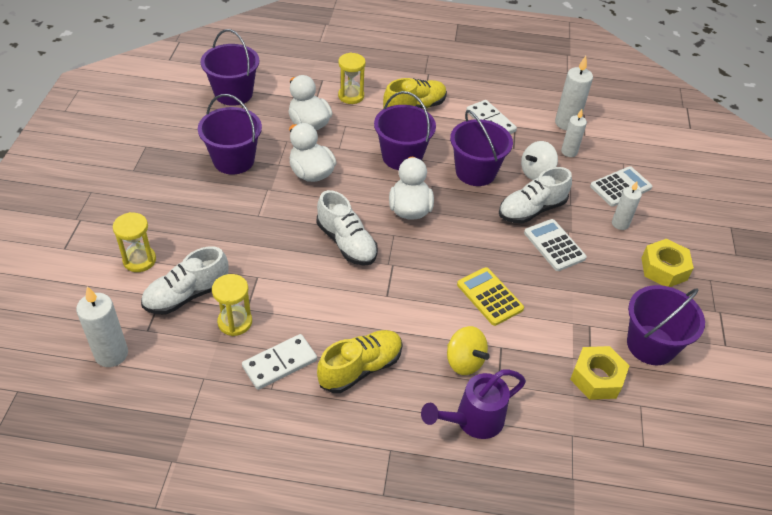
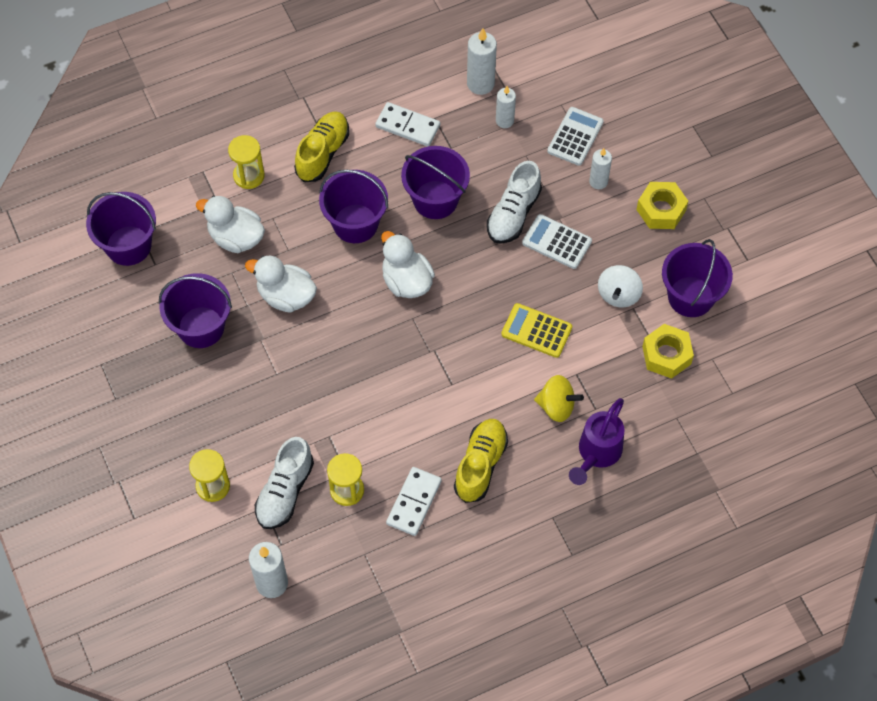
camera: 30 degrees left, 15 degrees up
white shoe [317,190,378,266] -> none
white spinning top [521,141,558,180] -> white spinning top moved to [598,265,643,307]

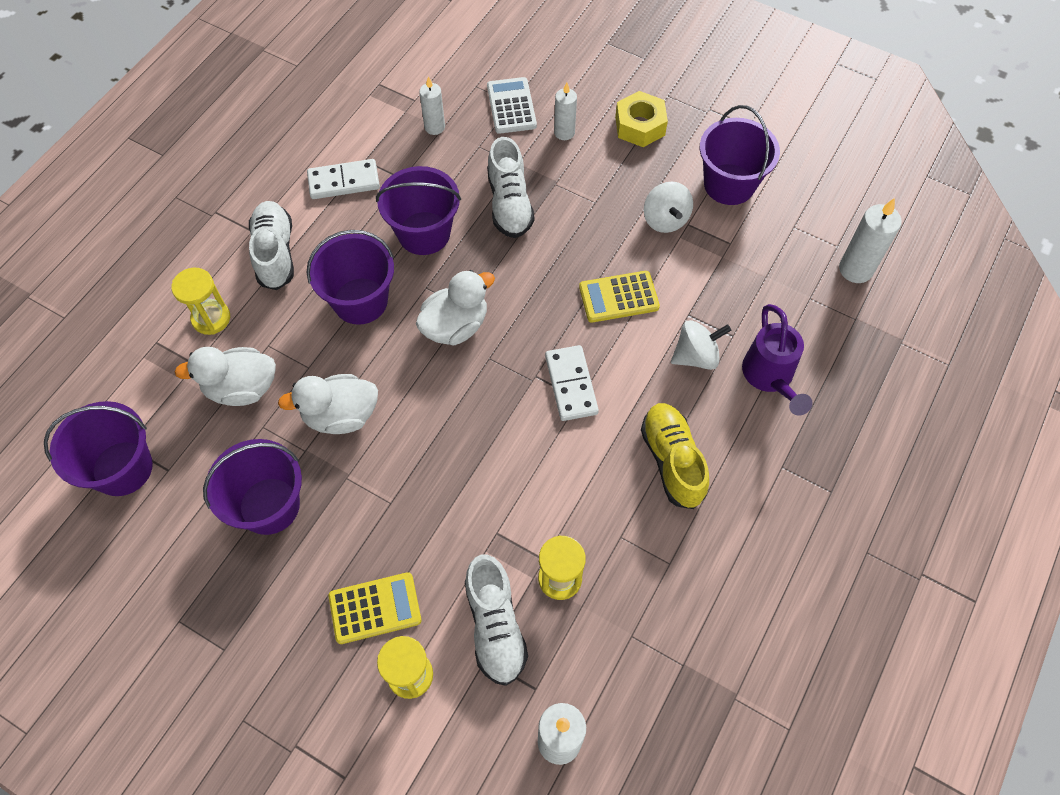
camera: 35 degrees left, 0 degrees up
yellow shoe [294,111,349,182] -> white shoe [249,201,294,290]
white duck [381,231,435,298] -> white duck turned 120 degrees clockwise [416,270,495,345]
white domino [386,467,442,536] -> white domino moved to [545,345,599,421]
white candle [467,28,497,95] -> white candle moved to [839,198,902,283]
white calculator [522,214,592,269] -> none
yellow spinning top [534,375,584,422] -> white spinning top [671,320,731,370]
yellow nut [642,324,694,379] -> none
none -> yellow calculator [329,572,421,644]

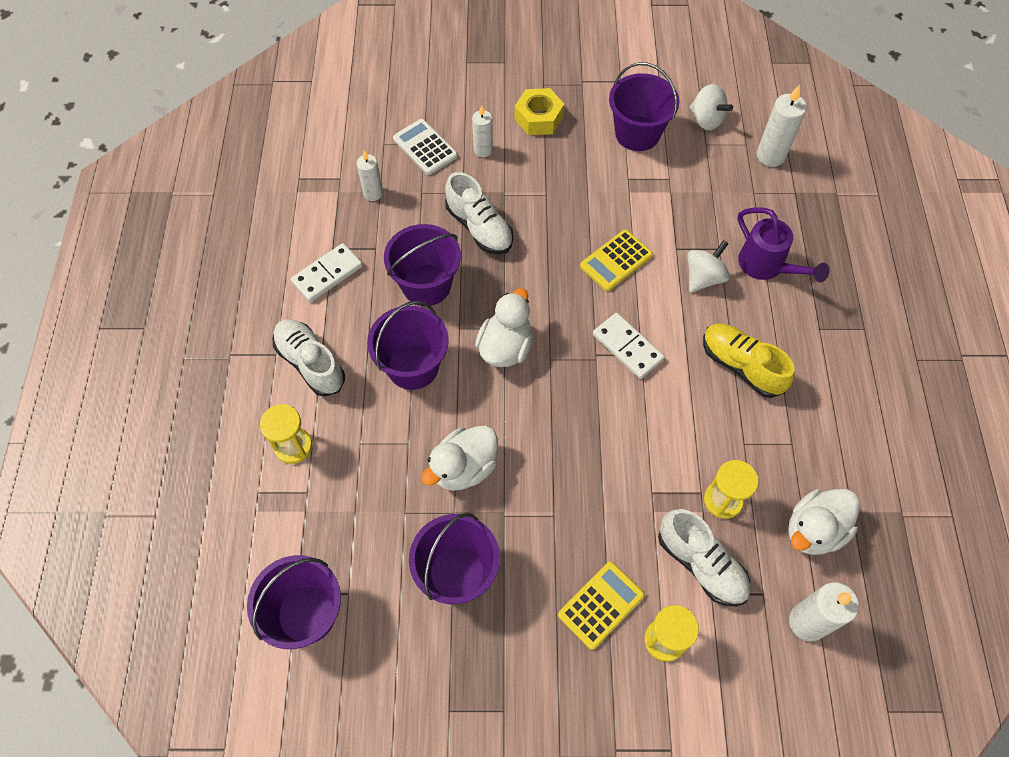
camera: 30 degrees left, 0 degrees up
white duck [175,347,276,406] -> white duck moved to [788,489,859,555]
white spinning top [644,182,693,233] -> white spinning top moved to [690,84,733,130]

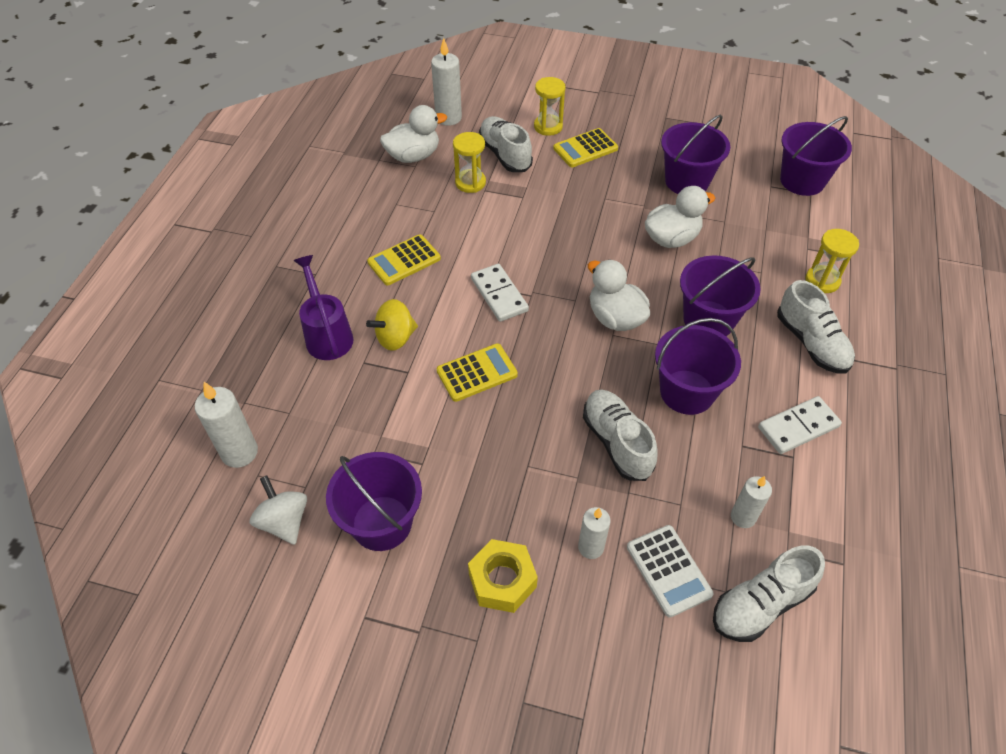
camera: 165 degrees left, 10 degrees down
white duck [475,288,533,367] -> white duck turned 105 degrees clockwise [588,259,650,331]
white spinning top [687,240,730,292] -> yellow spinning top [366,299,418,351]
yellow shoe [703,323,795,398] -> yellow calculator [367,234,441,285]
none -> white shoe [713,546,825,642]

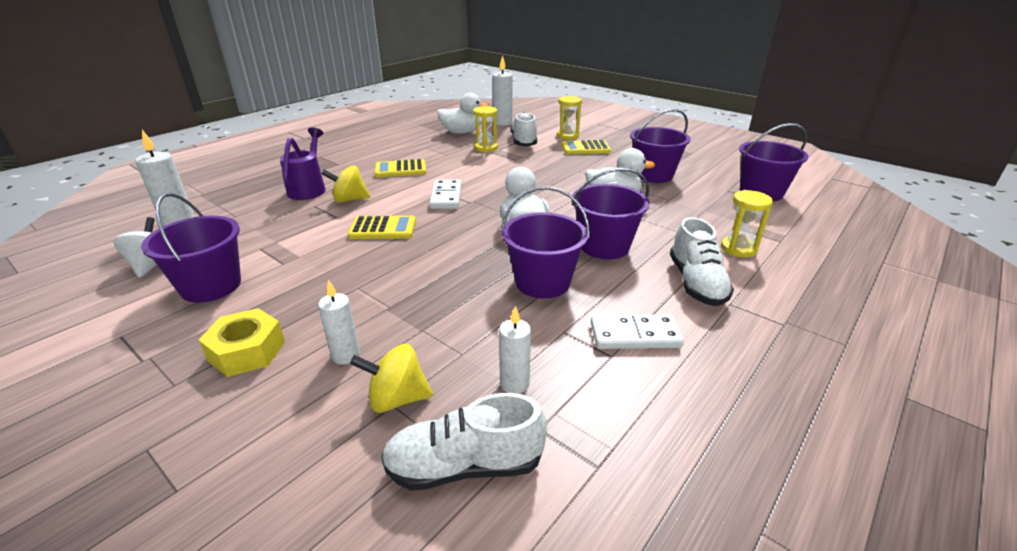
camera: 25 degrees right, 20 degrees down
white shoe [583,389,658,481] -> none
white calculator [627,525,714,617] -> yellow spinning top [350,344,433,413]

